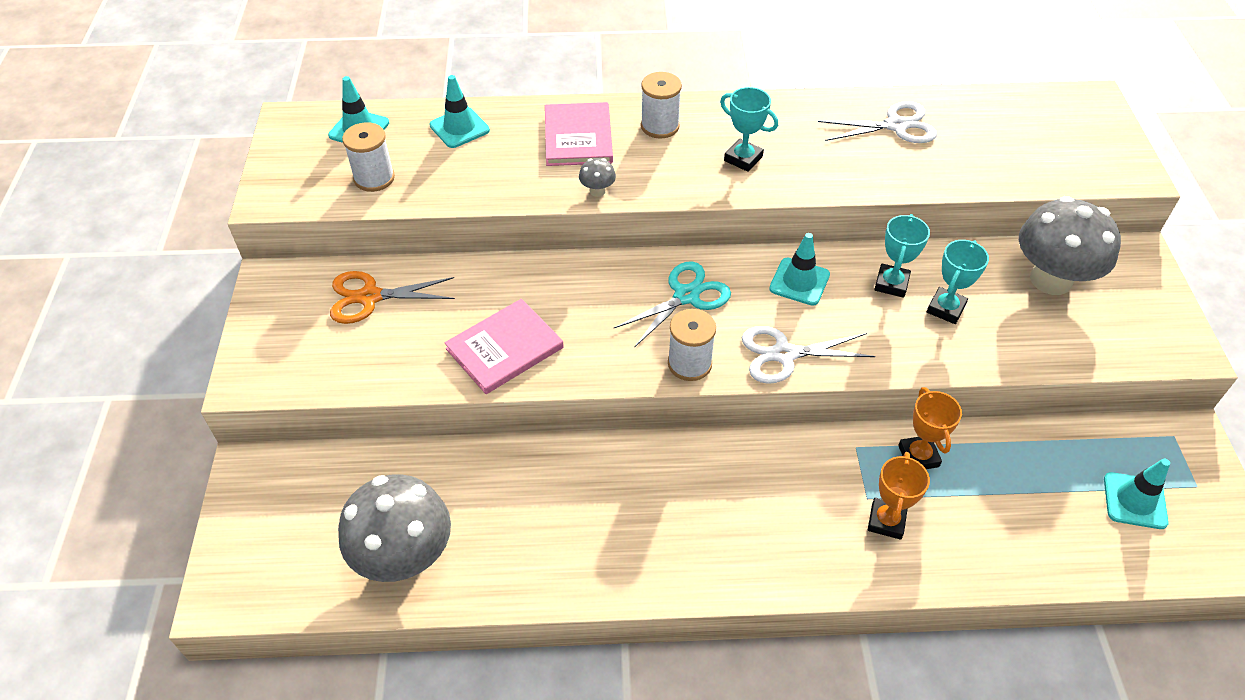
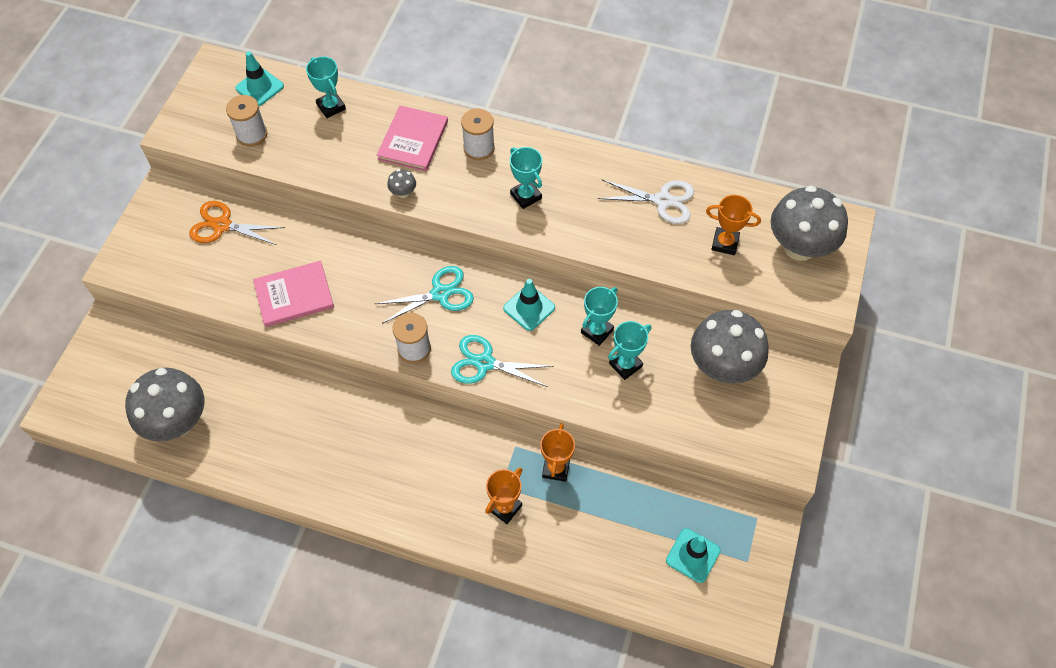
camera: 20 degrees right, 10 degrees up
turquoise traffic cone [430,75,490,148] -> turquoise trophy [306,56,346,118]
white scissors [742,326,876,384] -> turquoise scissors [451,335,553,387]
none -> orange trophy [706,195,761,255]
none -> grey mushroom [771,186,848,261]

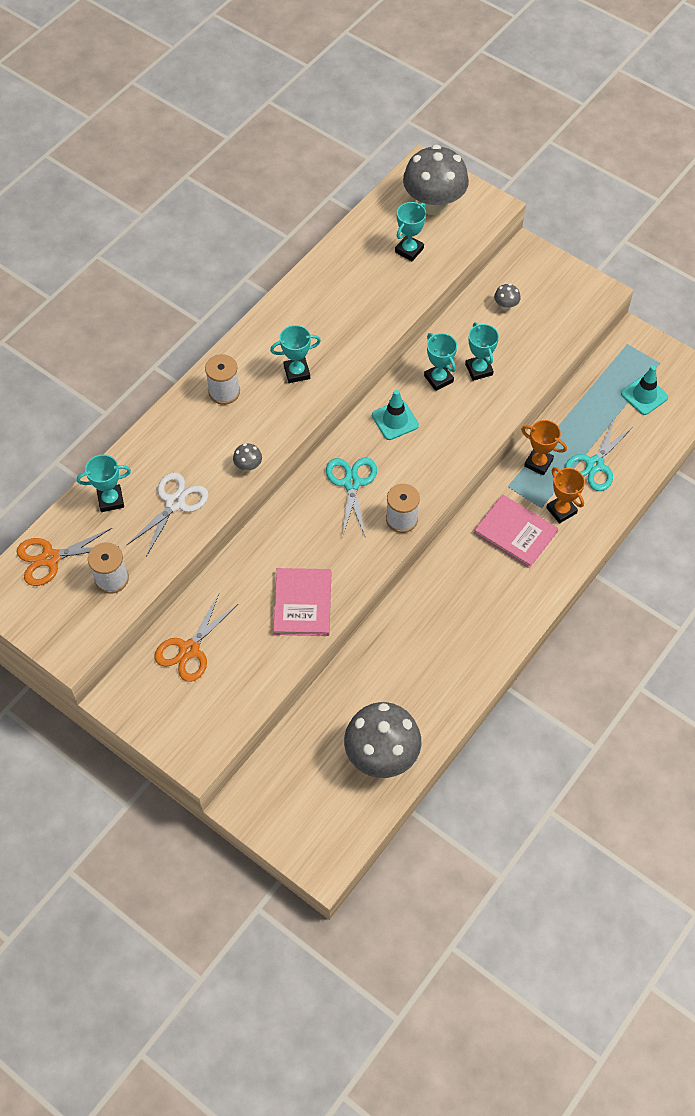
camera: 70 degrees left, 0 degrees up
turquoise traffic cone [235,52,284,106] -> orange scissors [16,528,119,586]
pink book [377,106,448,171] -> pink book moved to [474,495,558,568]
turquoise scissors [451,335,553,387] -> turquoise scissors moved to [565,417,634,491]
white scissors [598,179,694,224] -> white scissors moved to [126,472,209,557]
grey mushroom [691,310,769,384] -> grey mushroom [494,284,521,311], size x0.40
orange trophy [706,195,761,255] -> turquoise trophy [395,202,426,261]

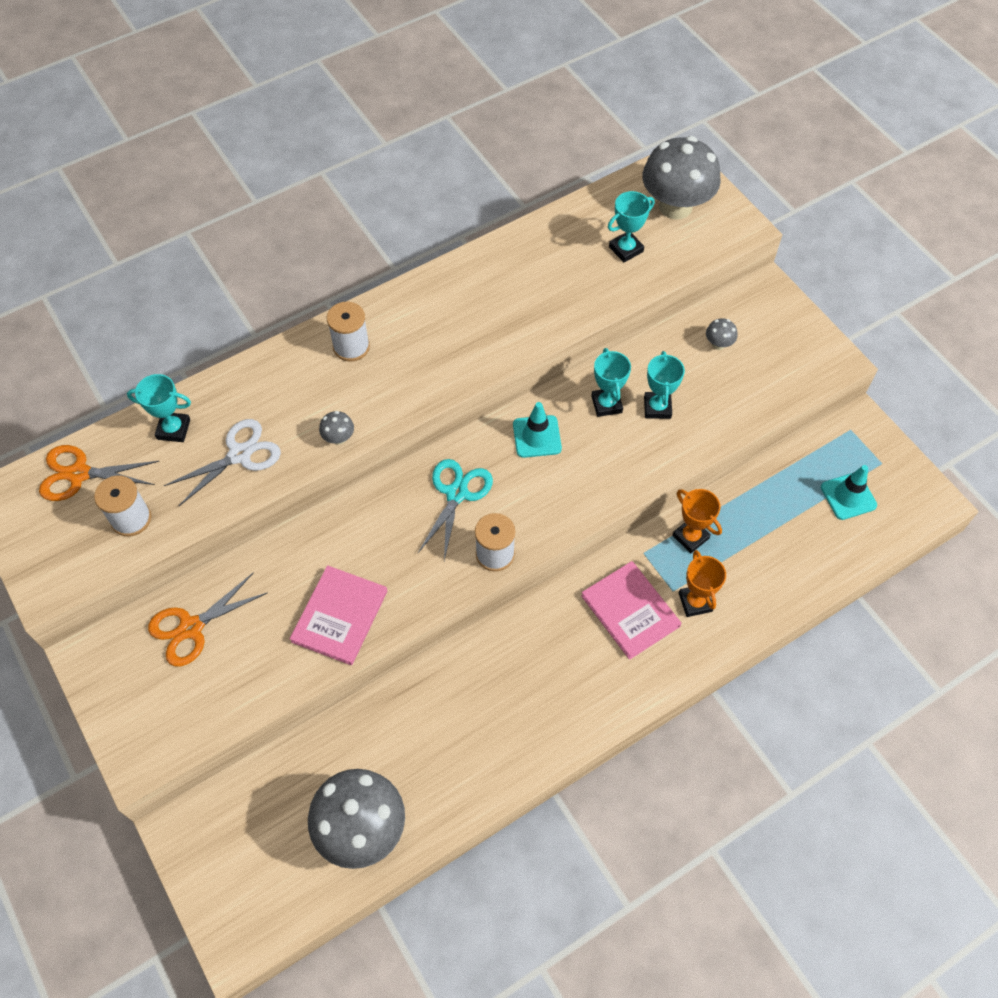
camera: 20 degrees right, 0 degrees up
turquoise trophy [270,325,321,383] -> none
turquoise scissors [565,417,634,491] -> none

